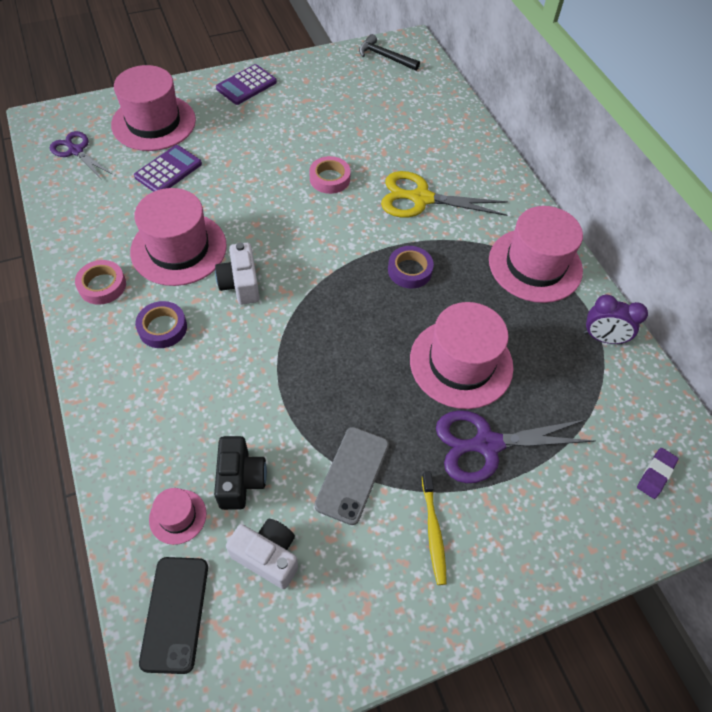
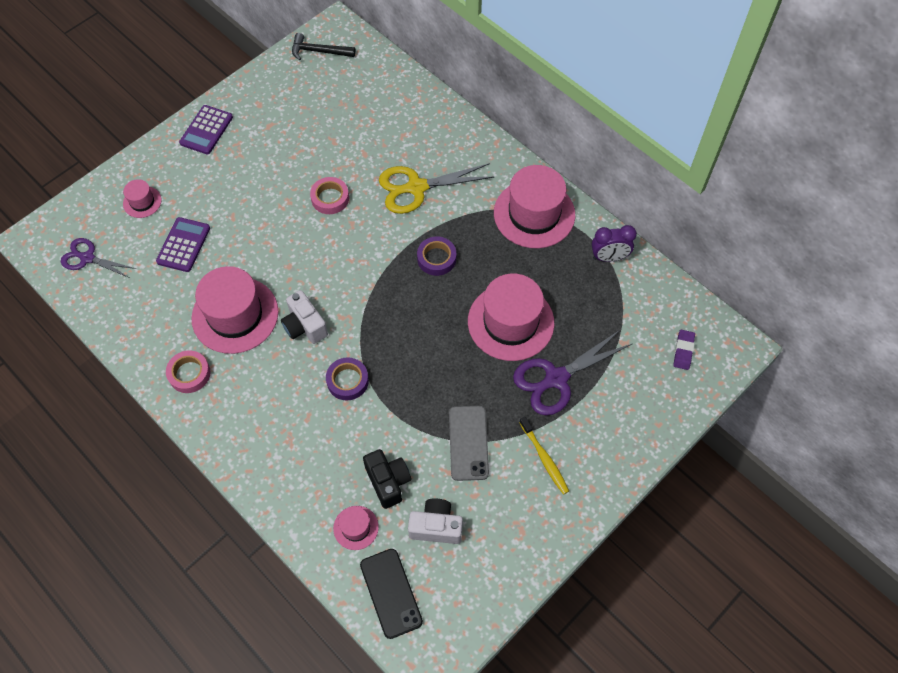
camera: 20 degrees left, 5 degrees up
pink hat [111,65,196,151] -> pink hat [123,179,162,218], size x0.47
purple tape [135,301,187,348] -> purple tape moved to [326,357,369,400]

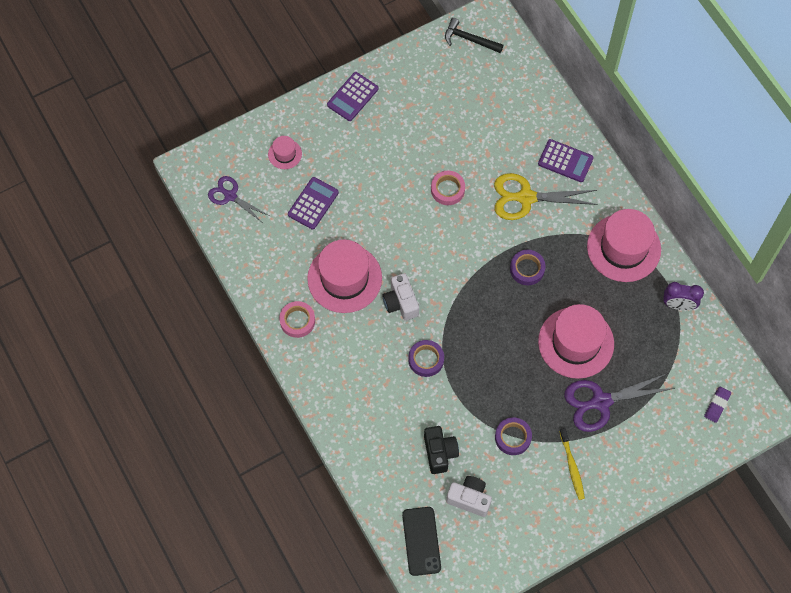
camera: 15 degrees right, 5 degrees up
pink hat [333,506,379,550] -> none
grey phone [449,406,489,481] -> purple tape [495,418,532,455]
none -> purple calculator [538,139,594,182]

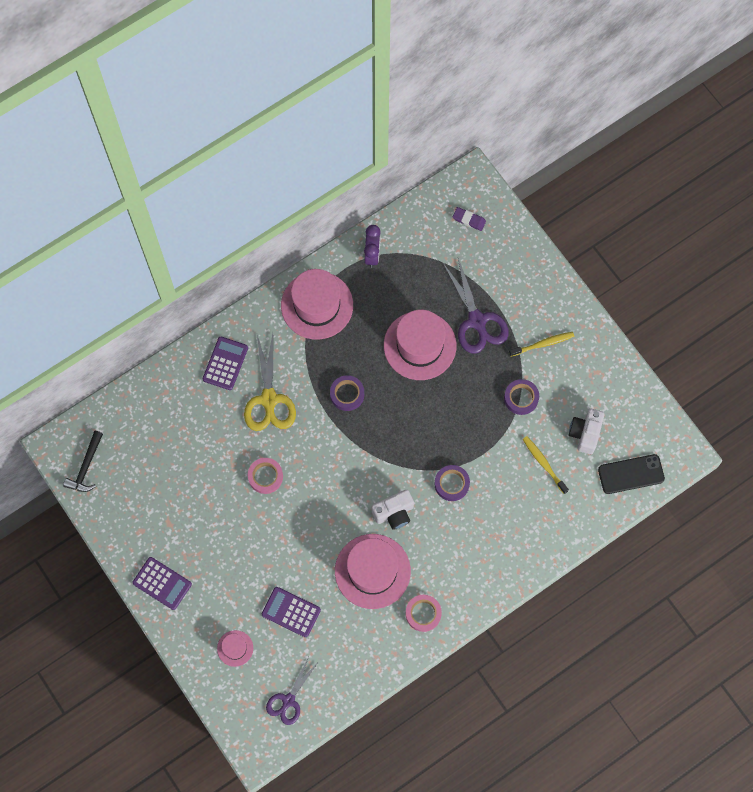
camera: 95 degrees left, 5 degrees up
black camera [424,426,459,474] -> yellow toothbrush [523,436,569,494]

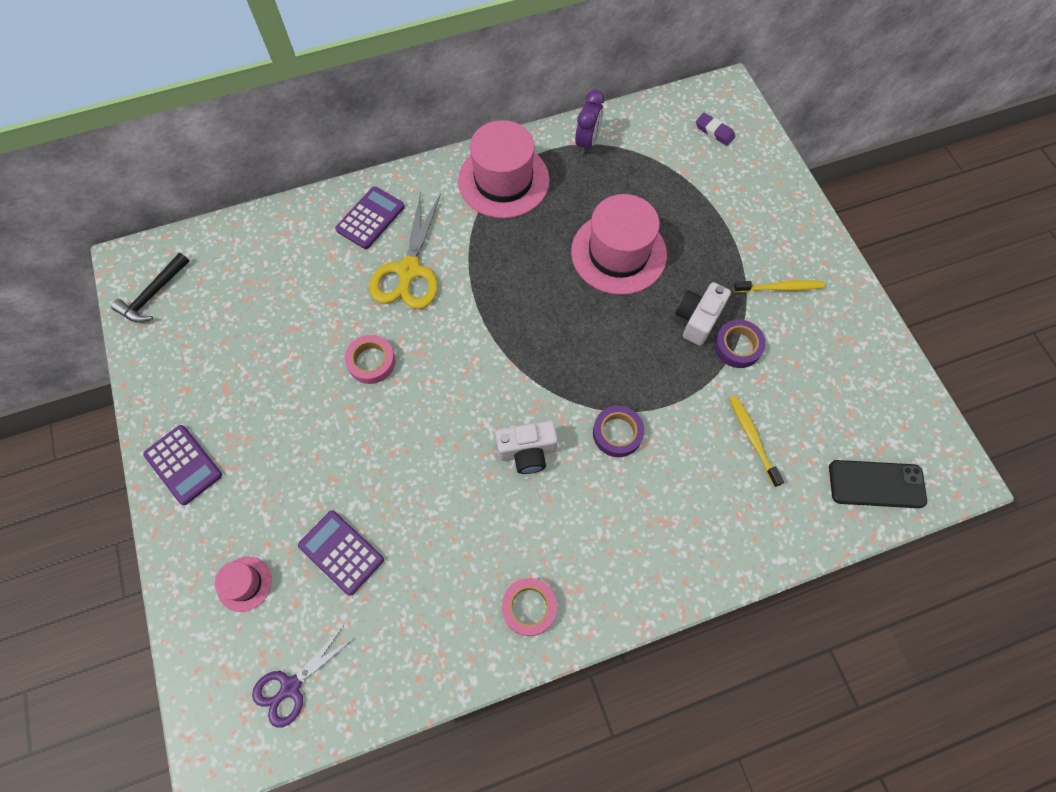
camera: 15 degrees right, 5 degrees down
purple tape [330,375,364,411] -> none
pink hat [335,534,411,609] -> none
purple scissors [443,258,509,354] -> none
white camera [569,409,604,454] -> white camera moved to [676,282,731,346]

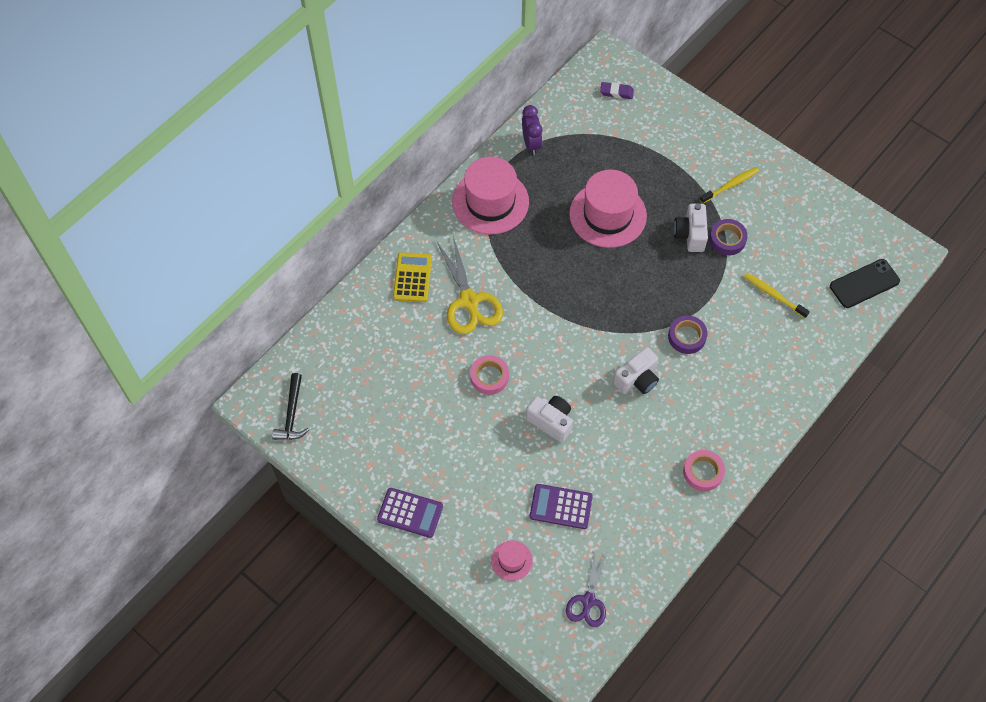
camera: 30 degrees left, 5 degrees down
purple calculator [335,186,405,249] -> yellow calculator [393,252,432,302]
none -> white camera [526,396,573,443]

